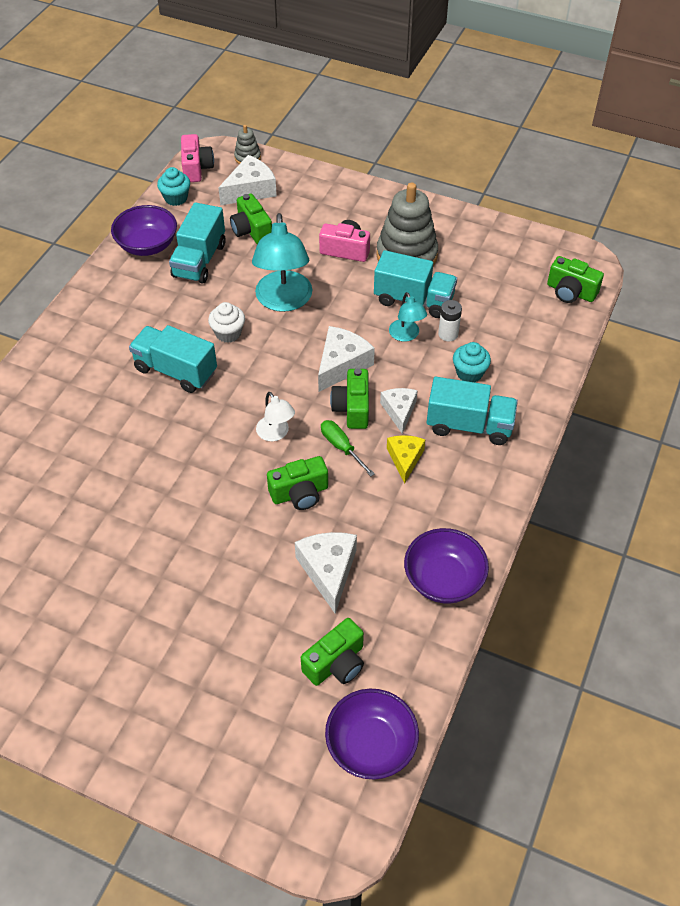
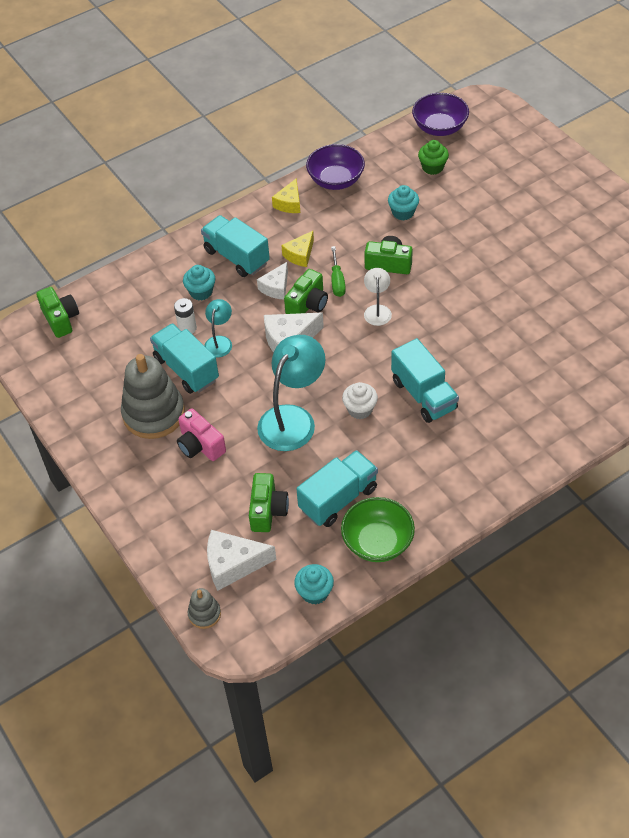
camera: 145 degrees left, 0 degrees up
purple bowl [111,205,177,256] -> green bowl [341,497,415,562]
pink camera [181,134,214,182] -> none
white cheese [295,532,357,614] -> turquoise cupcake [388,185,419,220]
green camera [301,618,364,686] -> green cupcake [418,140,449,175]
none -> yellow cheese [272,179,300,213]

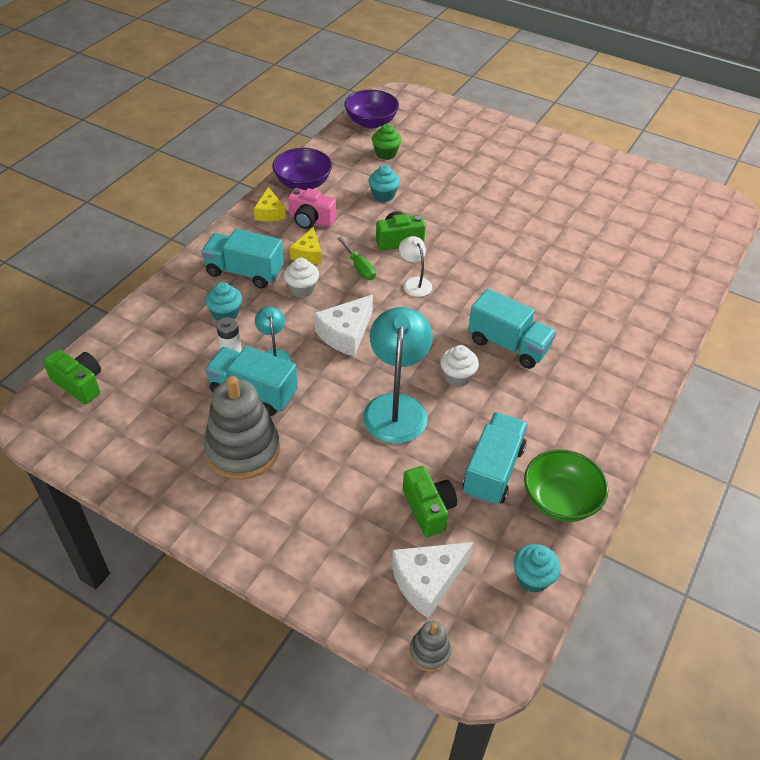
camera: 30 degrees left, 5 degrees down
pink camera [177,408,226,461] -> pink camera moved to [288,188,336,229]
white cheese [257,262,288,299] -> white cupcake [284,258,319,297]
green camera [284,269,328,314] -> none

